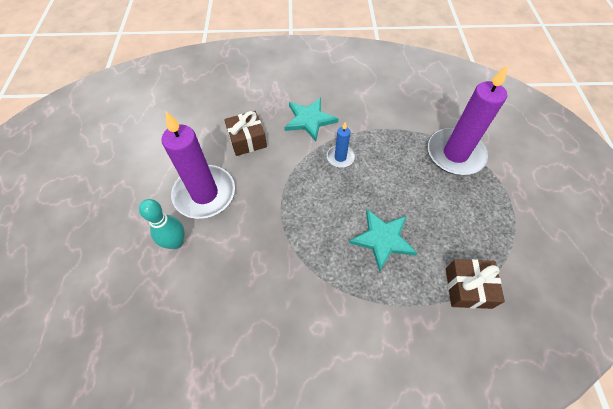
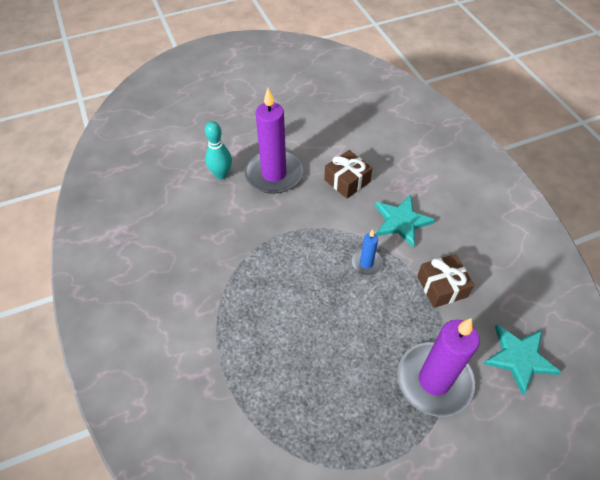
camera: 70 degrees right, 5 degrees down
turquoise star [349,209,417,272] -> turquoise star moved to [483,324,562,396]
brown gift [446,259,505,309] -> brown gift moved to [417,254,474,308]

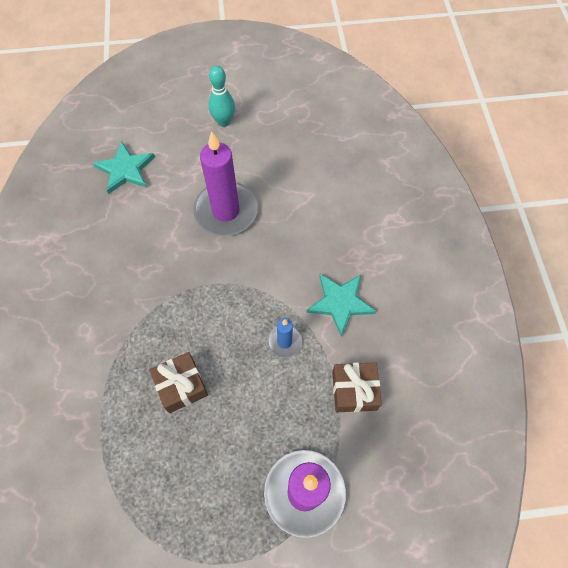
camera: 15 degrees right, 10 degrees up
turquoise bowling pin [205,121,232,179] -> turquoise bowling pin moved to [208,66,235,127]
brown gift [324,150,372,199] -> brown gift moved to [149,352,208,413]
turquoise star [483,324,562,396] -> turquoise star moved to [93,141,155,194]

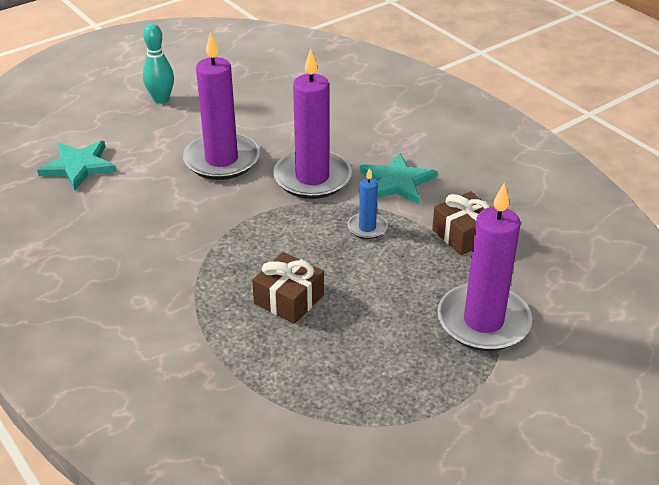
camera: 30 degrees left, 25 degrees down
none -> purple candle [273,48,352,199]

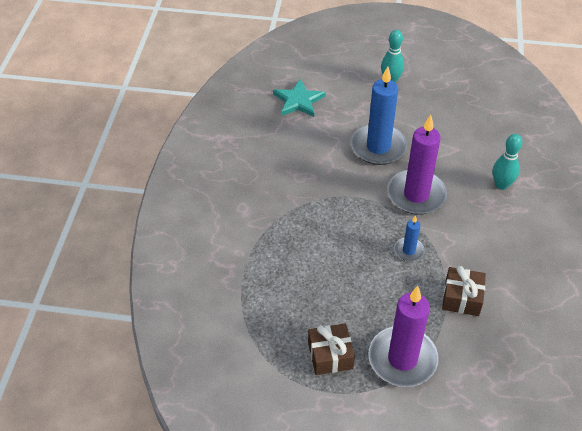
camera: 45 degrees right, 10 degrees up
purple candle [183,32,260,180] -> blue candle [351,67,408,165]
brown gift [252,252,324,324] -> brown gift moved to [308,323,355,375]
turquoise star [359,153,437,204] -> none
none -> turquoise bowling pin [493,134,522,190]

